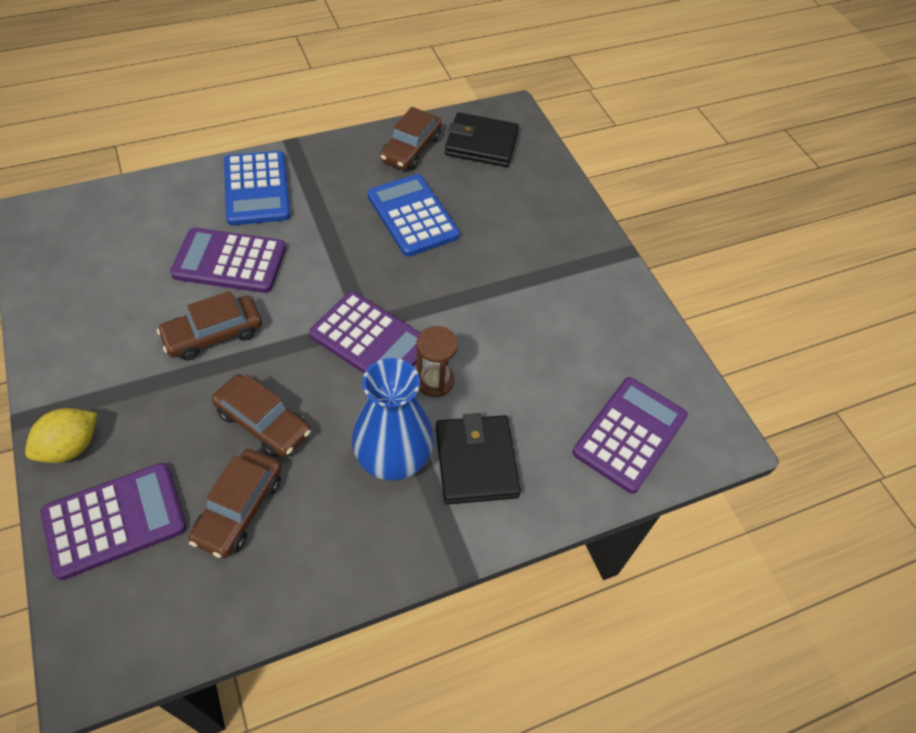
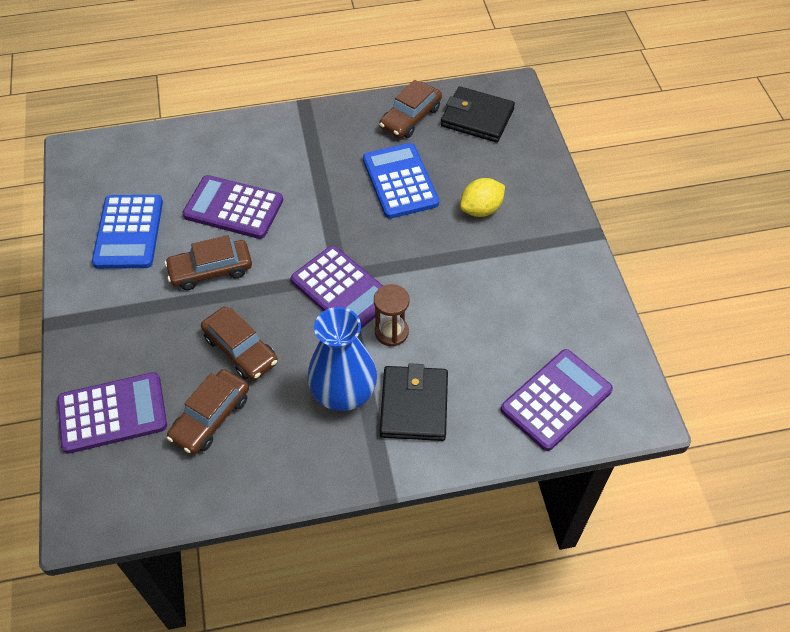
camera: 15 degrees right, 0 degrees up
yellow lemon [25,408,97,463] -> yellow lemon moved to [460,178,505,217]
blue calculator [224,151,290,225] -> blue calculator moved to [92,195,163,269]

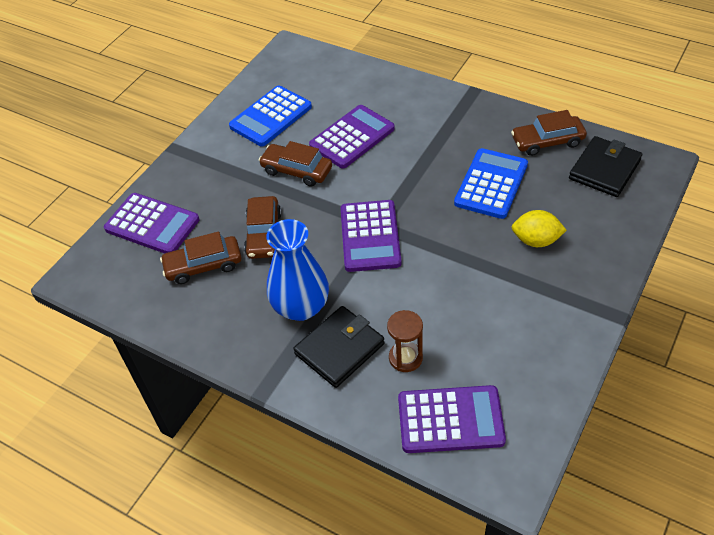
camera: 45 degrees right, 5 degrees down
purple calculator [182,175,283,239] -> purple calculator turned 75 degrees clockwise [309,105,395,169]
brown hourglass [374,284,410,346] -> brown hourglass moved to [387,310,423,372]
black wallet [441,86,515,142] -> black wallet turned 60 degrees clockwise [569,136,642,197]

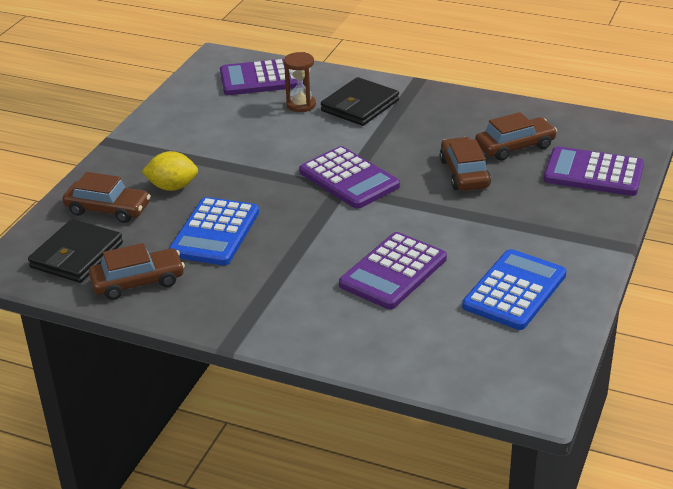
camera: 170 degrees right, 15 degrees down
brown car [259,141,332,187] -> brown car moved to [62,172,151,223]
blue vase [267,219,329,321] -> none
purple calculator [341,200,401,272] -> purple calculator turned 150 degrees clockwise [299,146,400,209]

